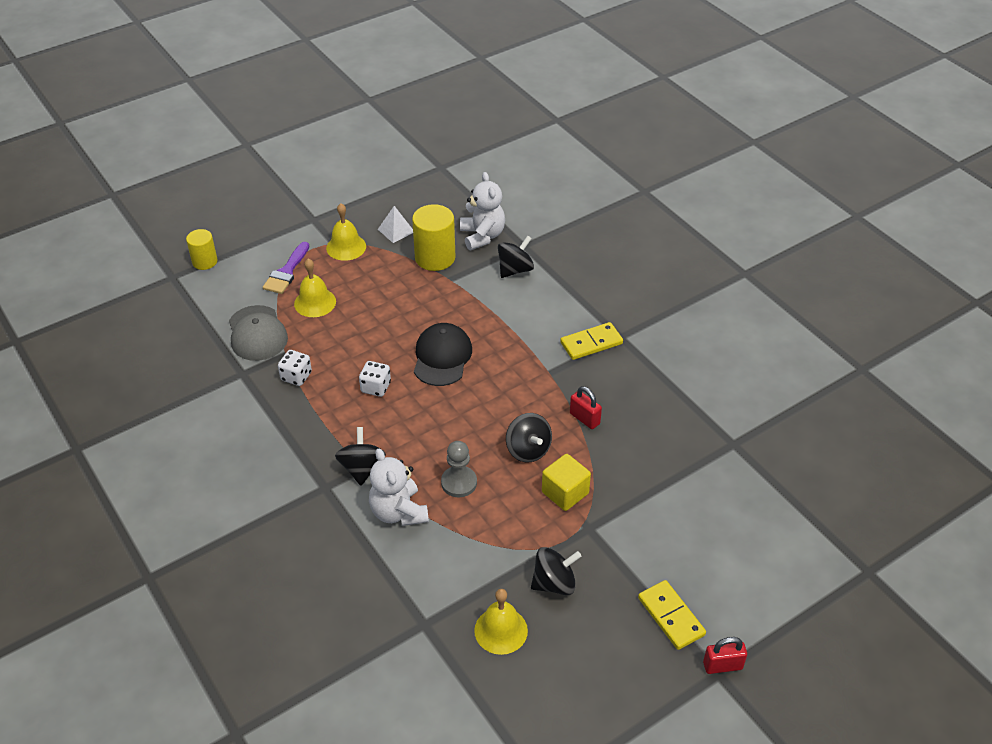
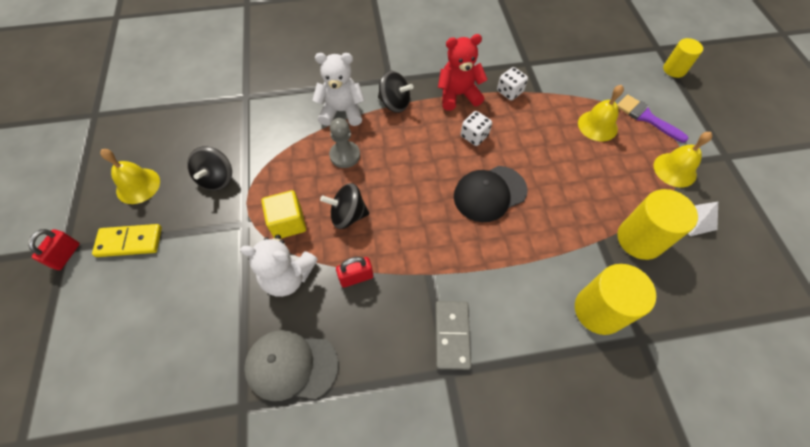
camera: 115 degrees right, 15 degrees up
grey cap [229,305,288,361] -> grey cap moved to [244,330,339,401]
black cap [414,323,472,386] -> black cap turned 120 degrees clockwise [454,166,528,222]
white teddy bear [460,172,505,250] -> white teddy bear moved to [240,235,318,297]
yellow bell [474,589,528,655] -> yellow bell moved to [100,149,160,204]
black spinning top [498,235,534,278] -> yellow cylinder [575,264,656,335]
yellow domino [560,322,623,360] -> grey domino [435,301,471,370]
none -> red teddy bear [438,34,488,111]

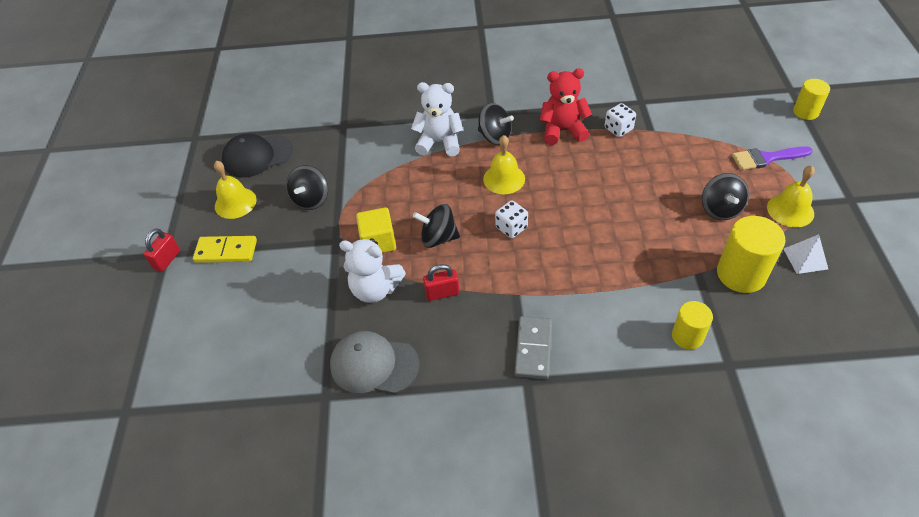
camera: 10 degrees right, 10 degrees down
grey pawn [329,118,360,168] -> none
black cap [454,166,528,222] -> black cap moved to [222,133,293,178]
white dice [461,111,492,146] -> white dice moved to [495,200,528,238]
yellow cylinder [575,264,656,335] -> yellow cylinder [672,301,713,349], size x0.62
yellow bell [578,85,624,142] -> yellow bell moved to [483,135,525,194]
purple brush [617,95,689,143] -> purple brush turned 60 degrees counterclockwise [732,146,813,170]
none -> black spinning top [702,173,749,220]

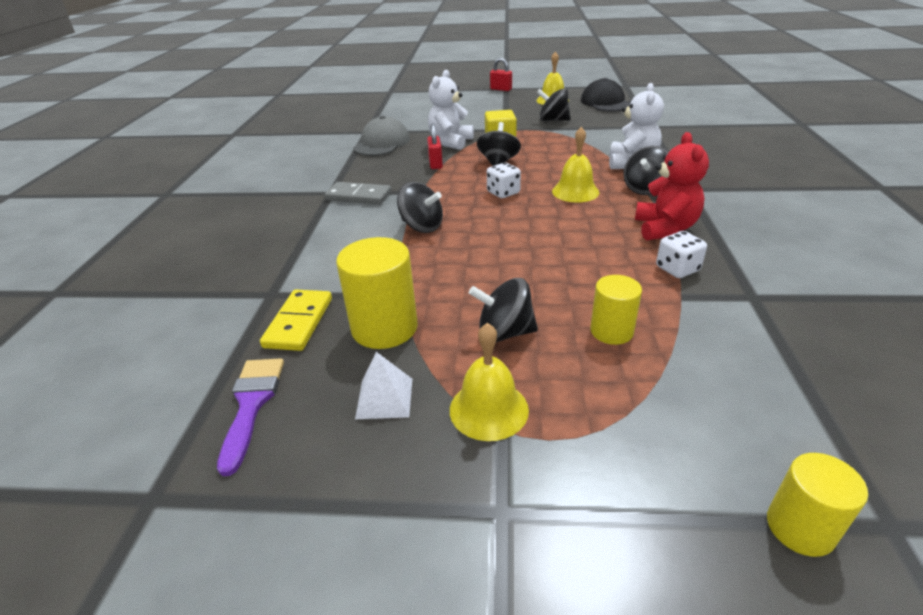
camera: 95 degrees right, 15 degrees down
yellow domino [193,236,257,263] -> yellow domino moved to [260,289,332,351]
yellow cylinder [672,301,713,349] -> yellow cylinder moved to [590,275,642,345]
purple brush [732,146,813,170] -> purple brush moved to [217,358,284,476]
none -> black spinning top [397,182,443,233]

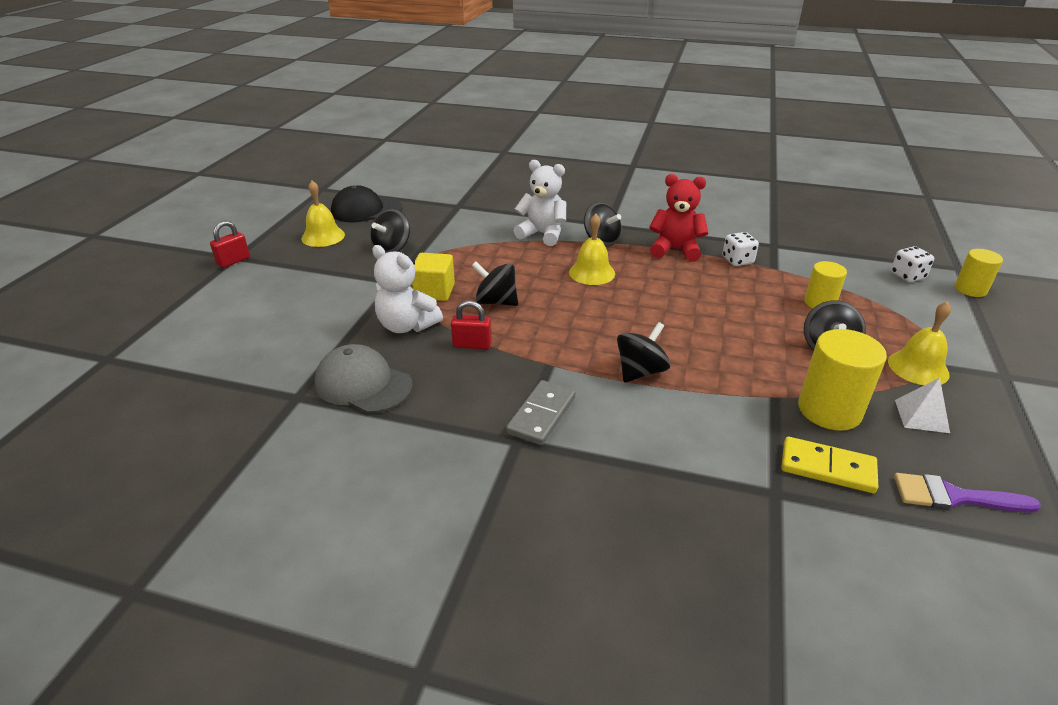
camera: 80 degrees left, 0 degrees up
white dice [487,163,521,198] -> white dice moved to [891,246,934,282]

